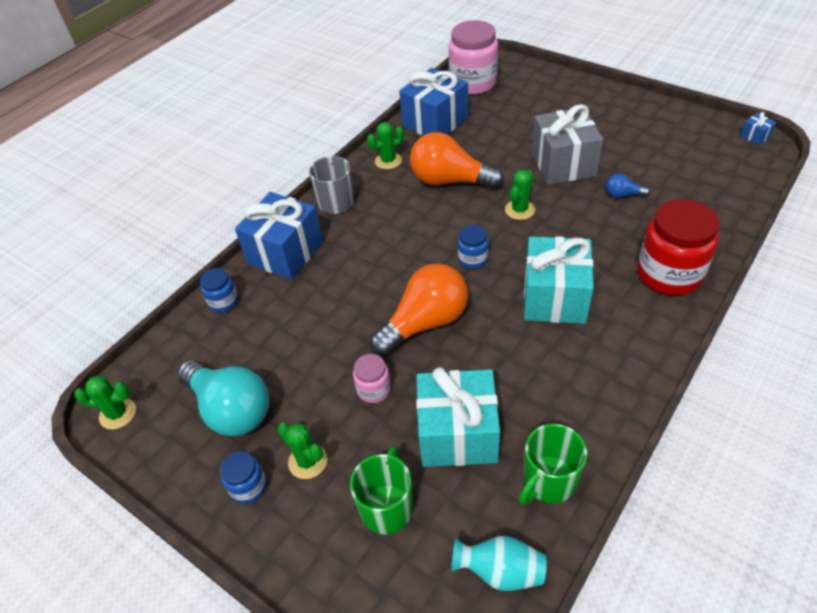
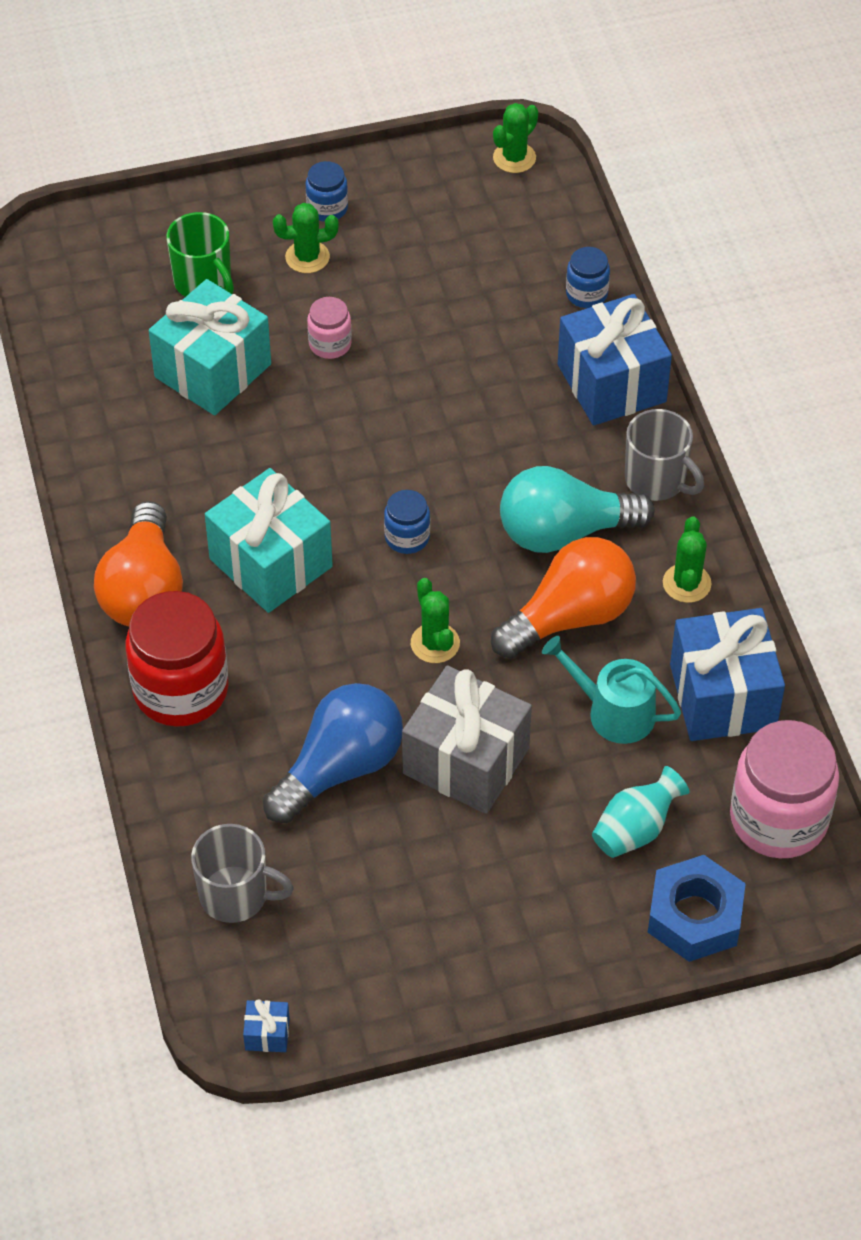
camera: 125 degrees right, 5 degrees up
turquoise light bulb [177,360,269,436] -> turquoise light bulb moved to [500,466,655,553]
orange light bulb [370,263,468,356] -> orange light bulb moved to [94,501,183,626]
turquoise vase [451,536,547,591] -> turquoise vase moved to [592,766,690,858]
green mug [519,423,587,505] -> none
blue light bulb [606,174,650,198] -> blue light bulb [263,683,403,823], size x2.25
none -> grey mug [191,824,294,923]
none -> turquoise watering can [542,636,681,744]
none -> blue nut [648,855,746,962]

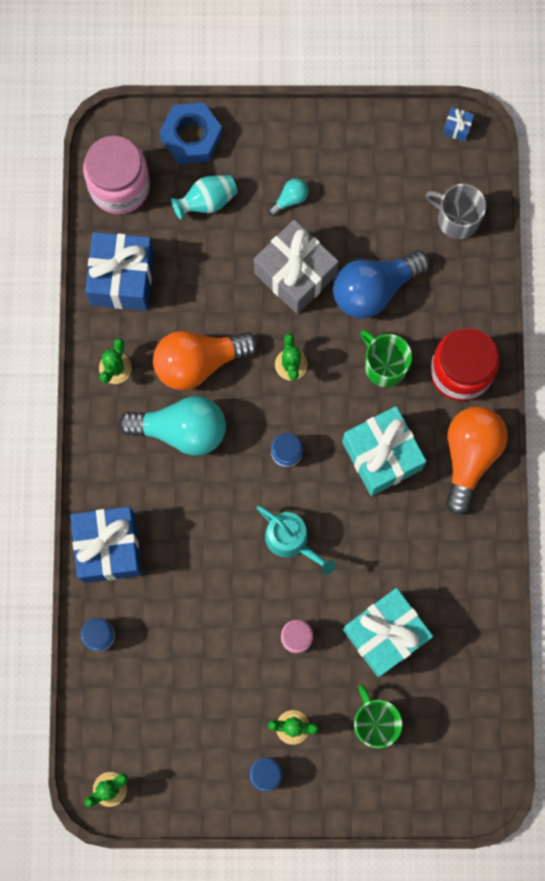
camera: 165 degrees left, 25 degrees up
turquoise watering can [542,636,681,744] -> turquoise watering can moved to [256,506,336,575]
grey mug [625,409,704,501] -> none
none -> turquoise light bulb [268,178,309,216]
none -> green mug [360,330,412,387]

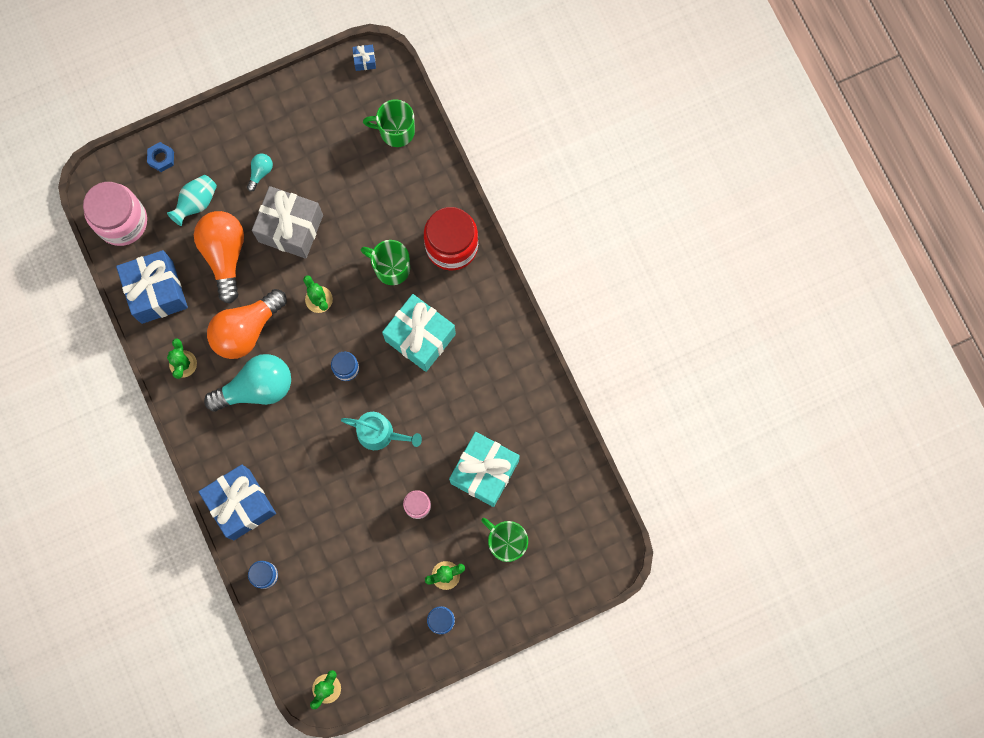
camera: 25 degrees left, 0 degrees up
blue nut [160,103,223,164] -> blue nut [147,142,174,172], size x0.54
blue light bulb [333,250,430,319] -> none
grey mug [426,184,486,239] -> green mug [363,99,415,147]
orange light bulb [446,406,508,515] -> orange light bulb moved to [194,211,244,304]

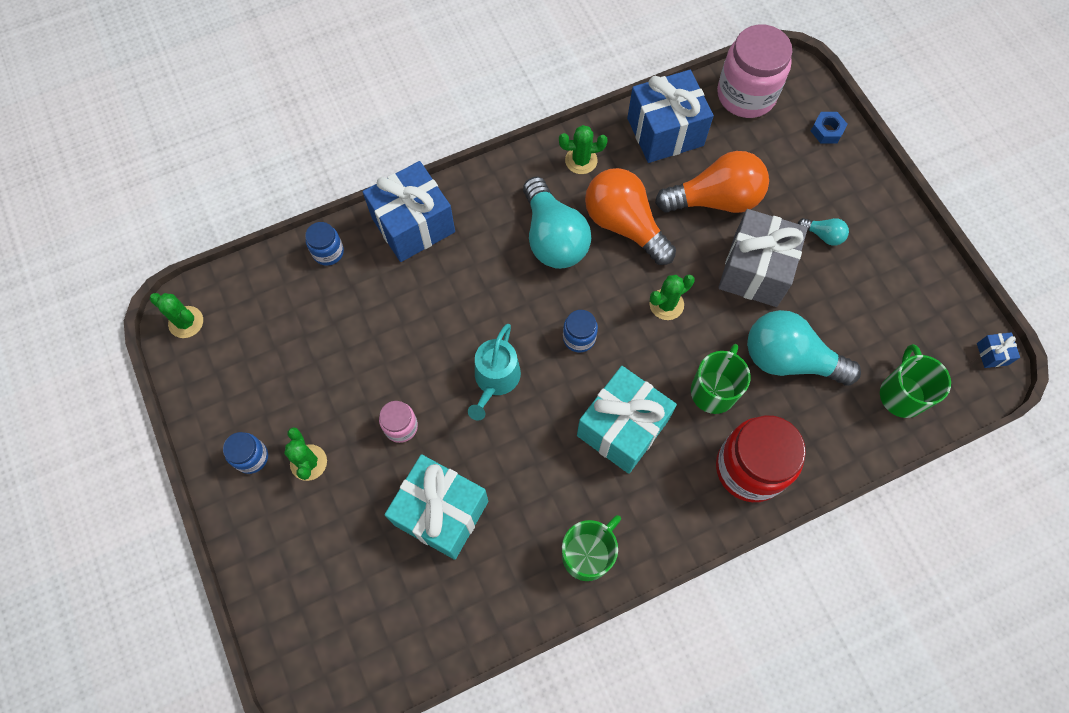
camera: 90 degrees right, 10 degrees down
turquoise vase [167,175,217,226] -> none
green mug [481,518,528,562] -> green mug moved to [562,515,621,581]
none -> turquoise light bulb [747,310,861,386]

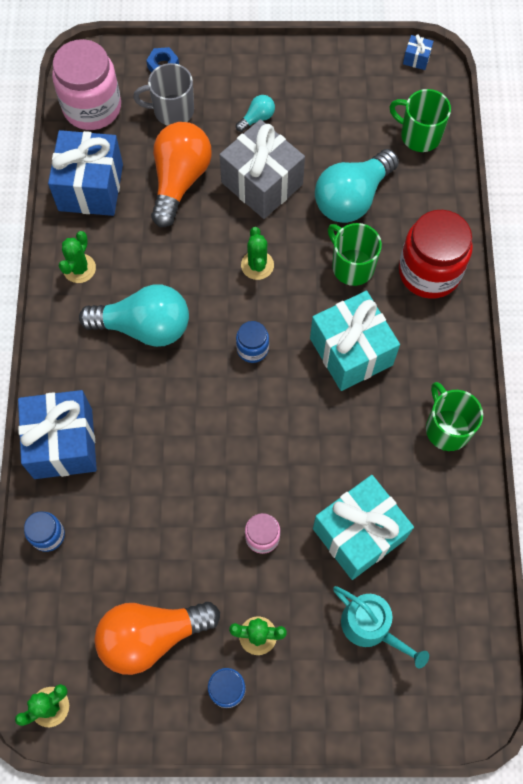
camera: 65 degrees left, 0 degrees up
turquoise watering can [468,324,521,421] -> turquoise watering can moved to [333,586,429,668]
orange light bulb [585,168,676,265] -> orange light bulb moved to [94,602,220,675]
none -> grey mug [133,63,194,126]

